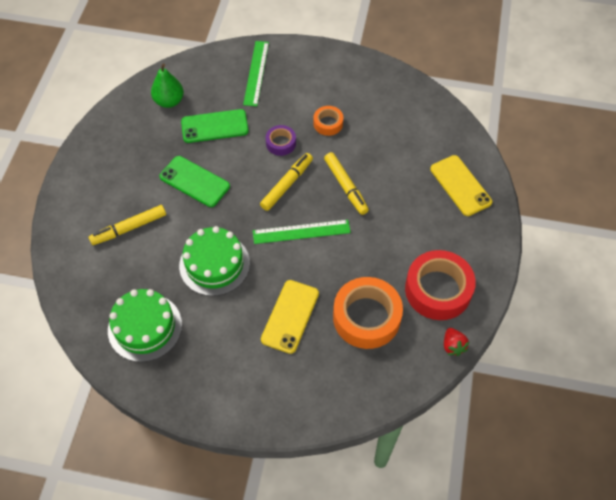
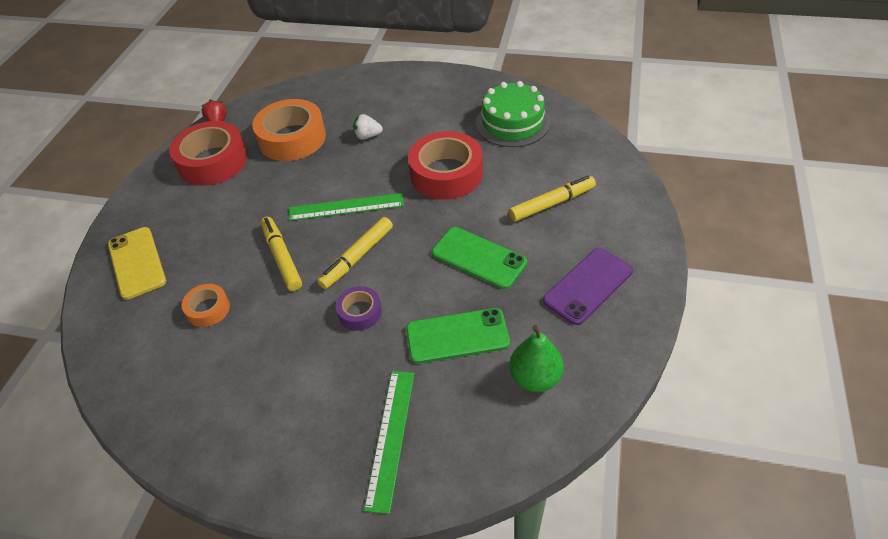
camera: 175 degrees left, 10 degrees down
green cake [179,226,250,296] -> red tape [408,131,483,200]
yellow phone [261,280,319,354] -> white strawberry [353,114,383,140]
orange tape [313,106,343,136] -> orange tape moved to [182,284,230,327]
none -> purple phone [543,248,633,325]

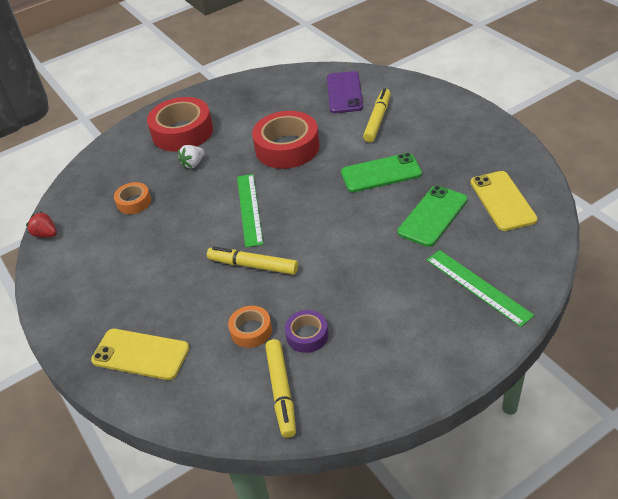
camera: 45 degrees left, 5 degrees down
red tape [169,121,248,185] -> red tape moved to [147,97,213,152]
orange tape [252,99,326,161] -> orange tape [114,182,151,214], size x0.51
green ruler [289,193,404,221] -> green ruler turned 45 degrees counterclockwise [237,174,263,248]
yellow marker [317,217,393,289] -> yellow marker moved to [265,339,296,438]
purple tape [336,286,382,331] -> purple tape moved to [285,310,329,353]
green cake [476,81,550,147] -> none
green pear [509,325,564,392] -> yellow phone [471,171,538,231]
purple phone [543,248,633,325] -> purple phone moved to [327,71,363,113]

